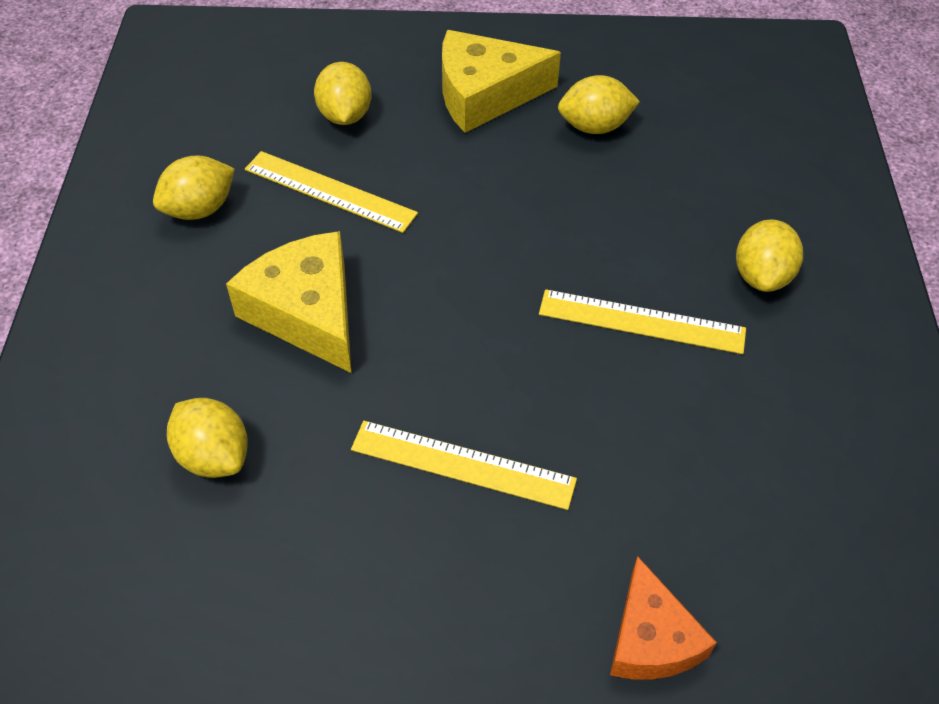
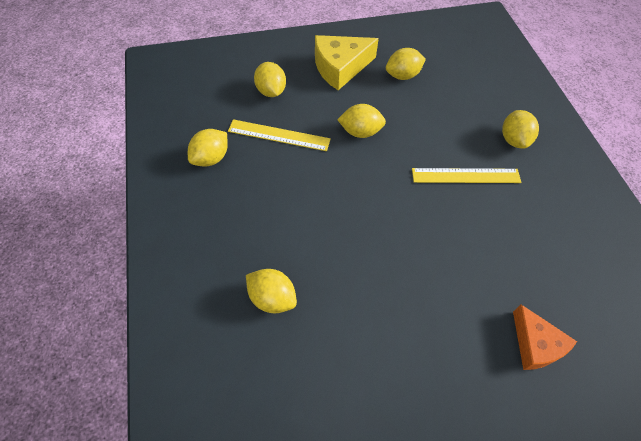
camera: 15 degrees left, 5 degrees up
yellow cheese [226,231,351,373] -> none
yellow ruler [351,421,577,510] -> none
none -> yellow lemon [337,104,386,138]

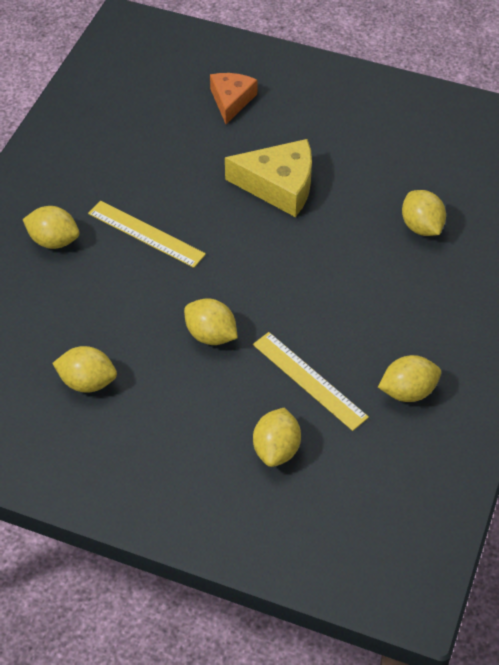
camera: 145 degrees left, 5 degrees down
yellow cheese [315,35,379,90] -> yellow cheese moved to [225,139,312,217]
yellow lemon [502,110,539,149] -> yellow lemon turned 75 degrees clockwise [22,206,79,249]

